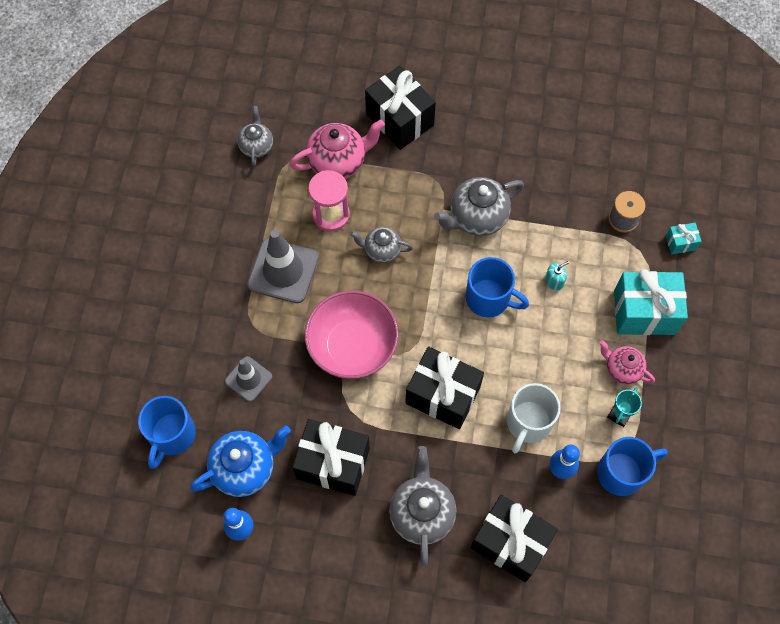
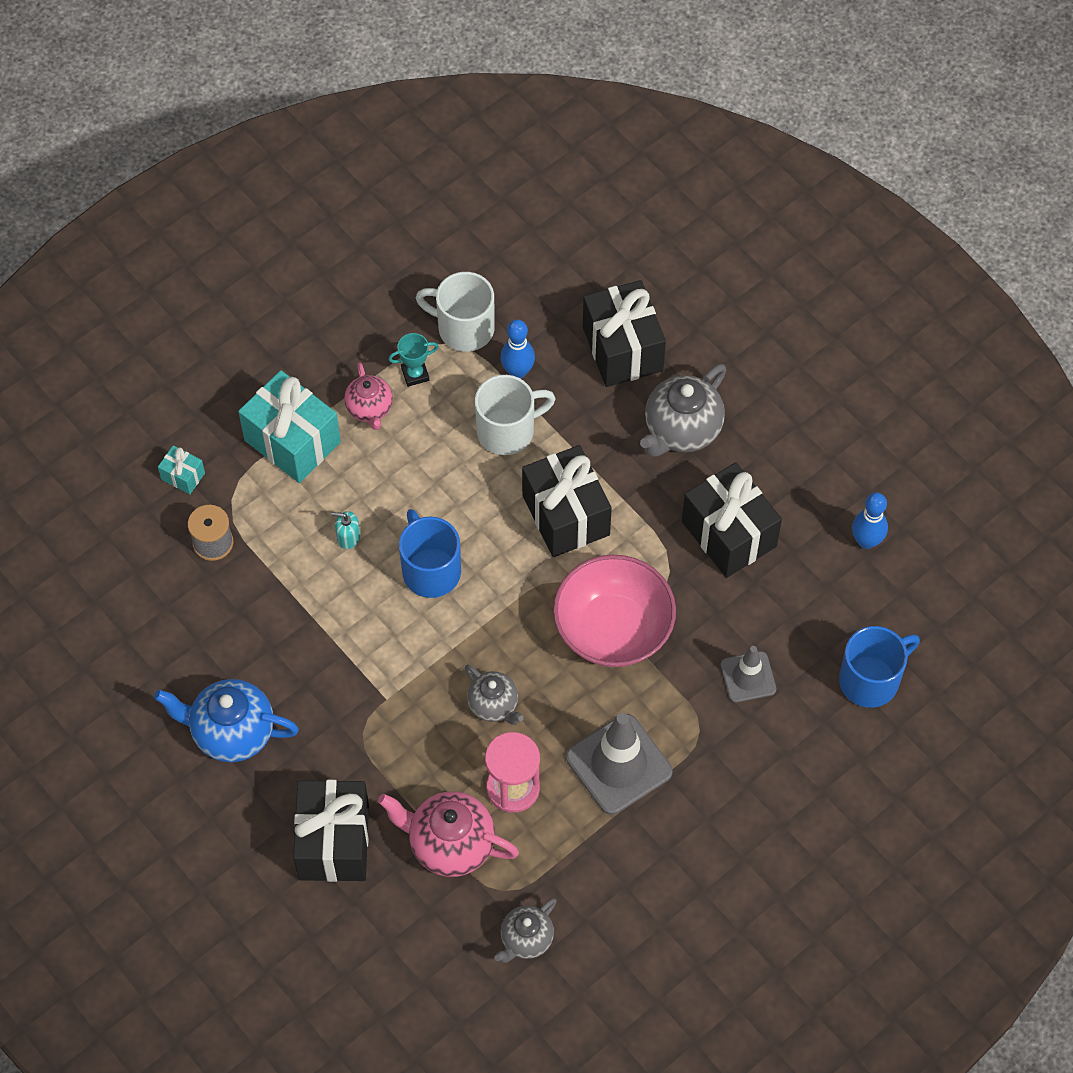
camera: 140 degrees left, 5 degrees down
blue teapot [190,426,291,497] -> blue teapot moved to [154,679,299,762]
grey teapot [434,177,524,236] -> none
blue mug [597,437,668,496] -> white mug [415,272,495,352]

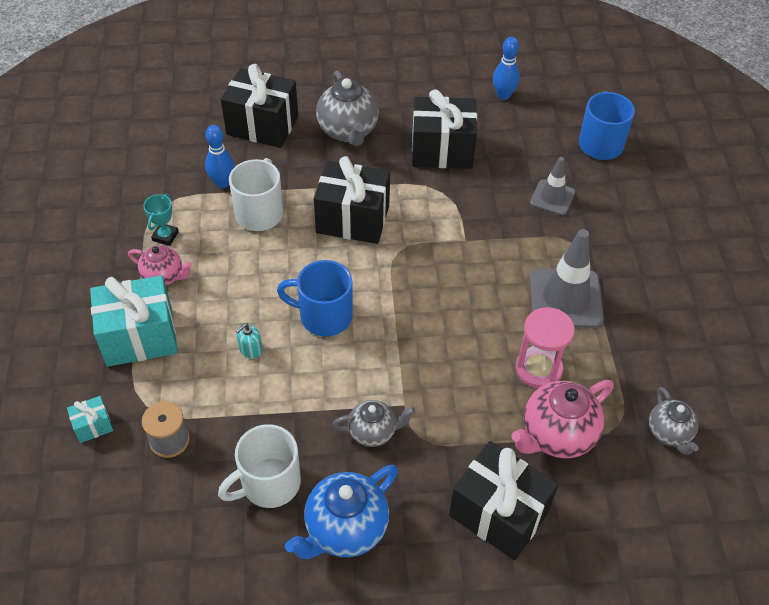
camera: 55 degrees left, 10 degrees down
white mug [415,272,495,352] -> white mug moved to [218,424,301,508]
grey teapot [465,664,524,725] -> grey teapot moved to [332,400,415,447]
pink bowl [553,555,676,667] -> none

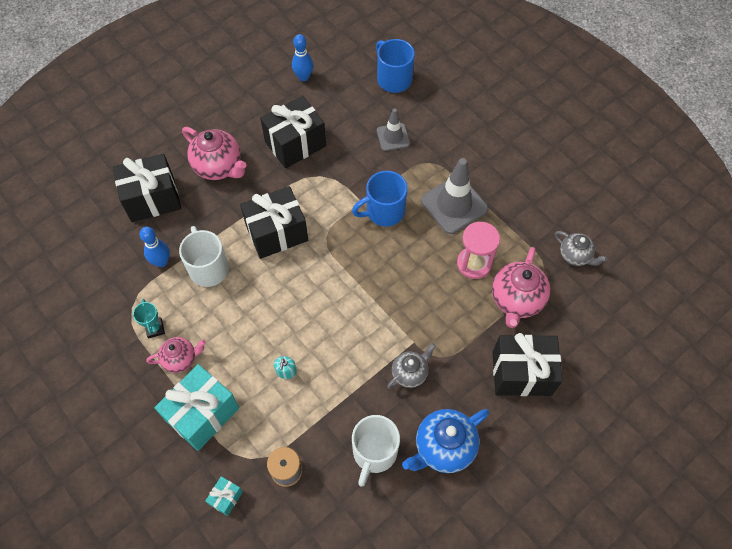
camera: 35 degrees left, 10 degrees up
blue mug [277,260,353,337] -> blue mug moved to [352,171,408,227]
blue teapot [285,465,398,559] -> blue teapot turned 45 degrees clockwise [402,409,489,473]
grey teapot [316,70,379,146] -> pink teapot [182,127,246,180]

